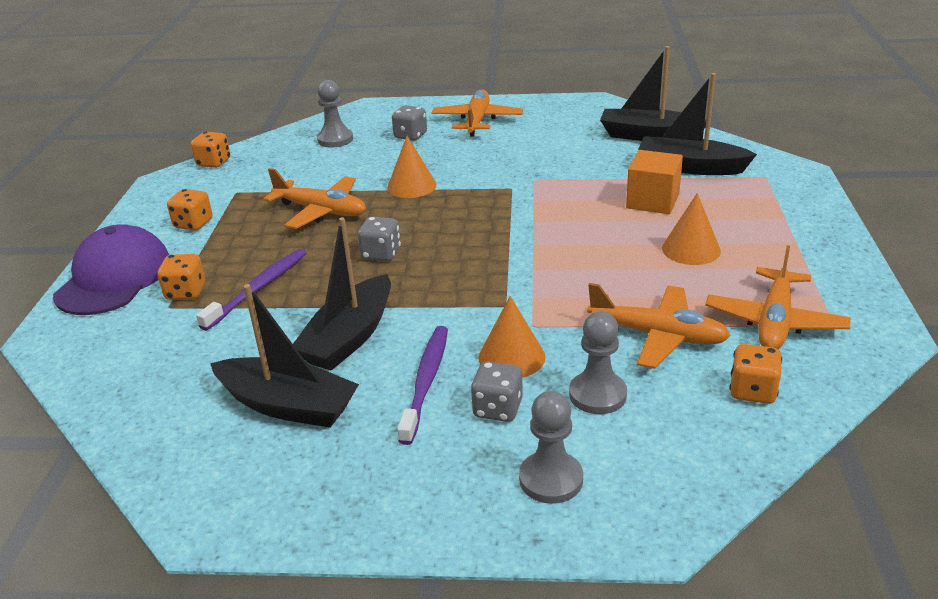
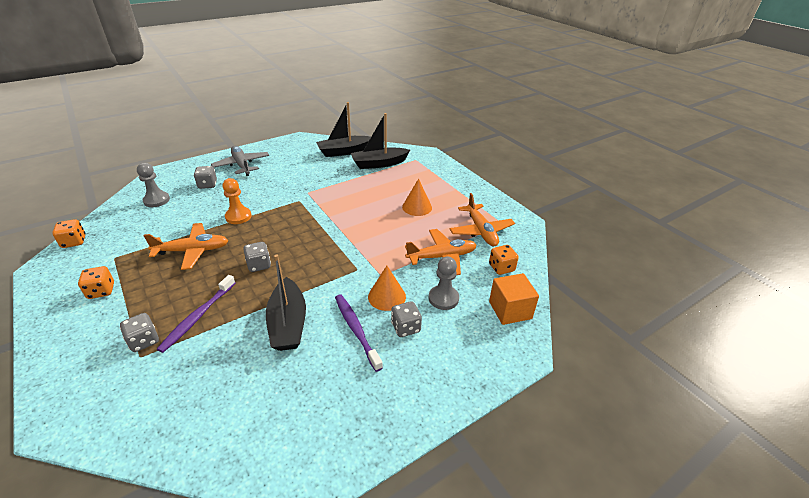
camera: 40 degrees left, 5 degrees up
purple cap [53,224,169,315] -> none
orange dice [157,254,205,300] -> grey dice [120,313,159,352]
purple toothbrush [196,249,306,331] -> purple toothbrush turned 150 degrees counterclockwise [157,275,235,353]
black boat [210,284,359,428] -> none
orange cone [387,136,437,198] -> orange pawn [222,178,251,224]
orange plane [432,90,523,136] -> grey plane [211,146,269,176]
grey pawn [519,391,583,504] -> none
orange cube [626,150,683,214] -> orange cube moved to [489,273,539,325]

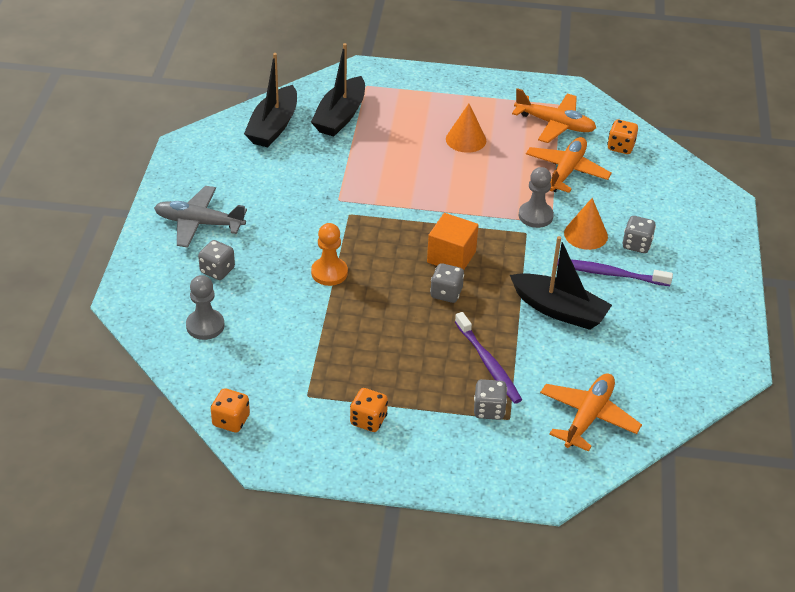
camera: 50 degrees left, 5 degrees up
orange plane [143,223,229,270] -> orange plane moved to [540,373,642,452]
grey pawn [429,257,459,310] -> grey pawn moved to [519,167,554,228]
orange cube [489,273,539,325] -> orange cube moved to [427,213,478,270]

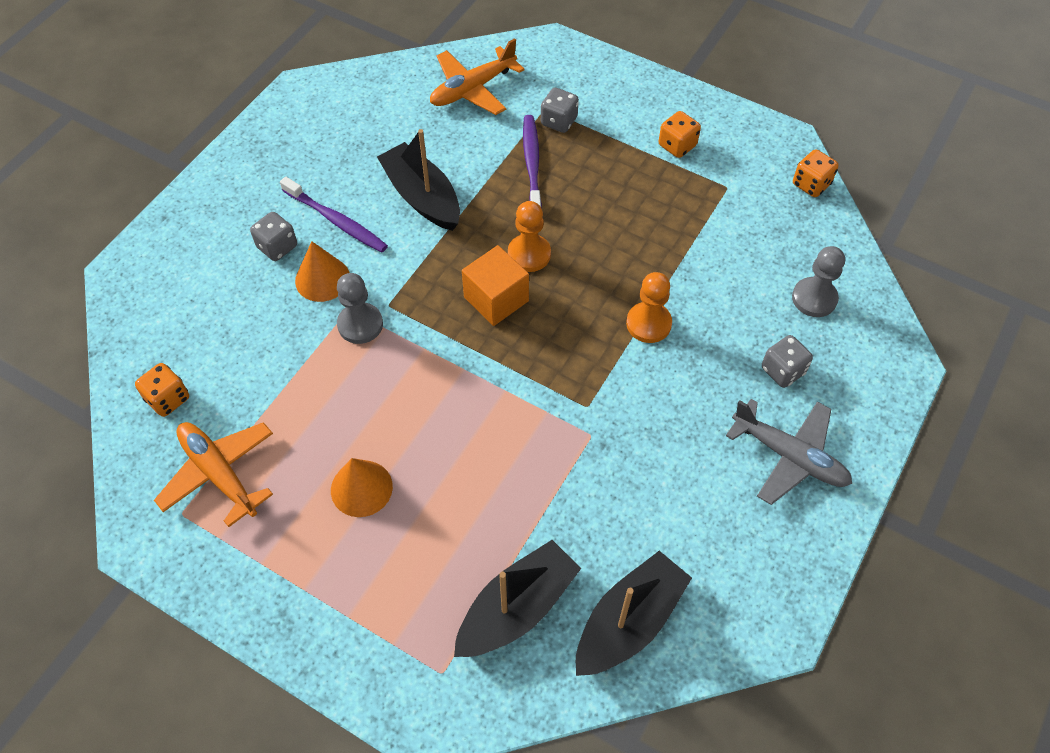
camera: 155 degrees left, 15 degrees up
grey dice [430,263,464,303] -> orange pawn [508,201,551,272]
orange plane [526,137,612,193] -> none

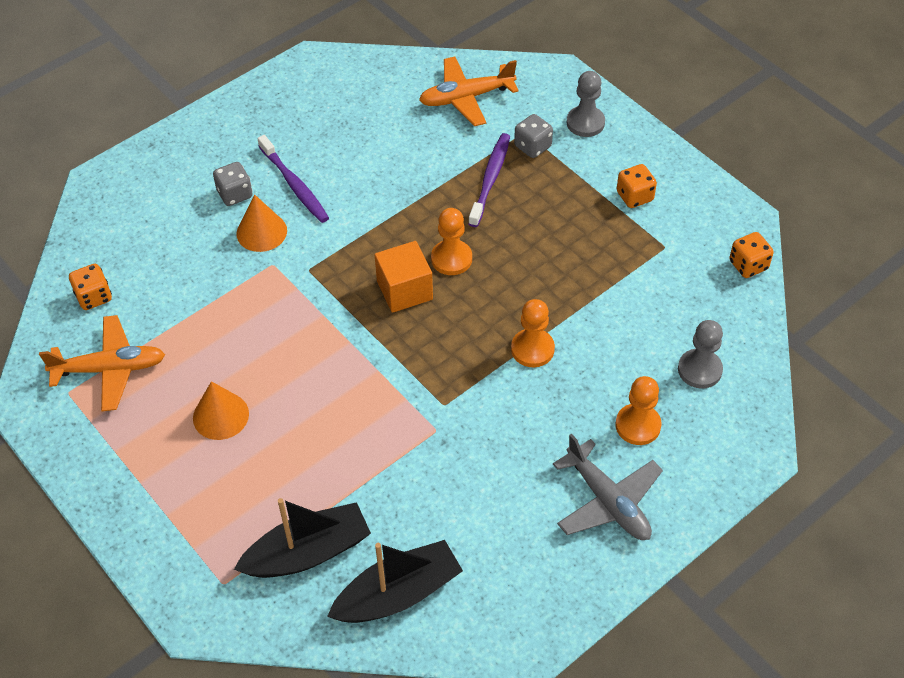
camera: 20 degrees right, 5 degrees down
orange plane [154,422,273,527] -> orange plane turned 105 degrees clockwise [39,315,165,411]
grey pawn [337,273,383,344] -> grey pawn moved to [567,71,605,137]
black boat [377,129,460,231] -> none
grey dice [762,335,813,388] -> orange pawn [615,376,662,445]

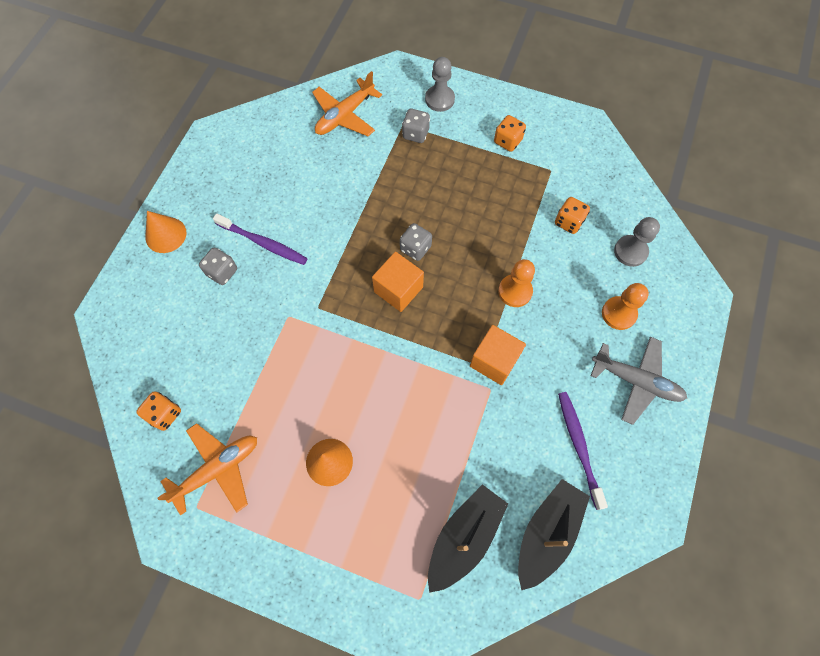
camera: 30 degrees left, 15 degrees up
orange cone [236,194,287,252] -> orange cone moved to [145,211,187,253]
orange pawn [431,208,472,275] -> grey dice [400,223,432,261]
purple toothbrush [468,133,510,227] -> purple toothbrush moved to [558,392,608,510]
orange dice [729,232,774,278] -> orange dice moved to [555,197,590,234]
none -> orange cube [470,325,526,385]

